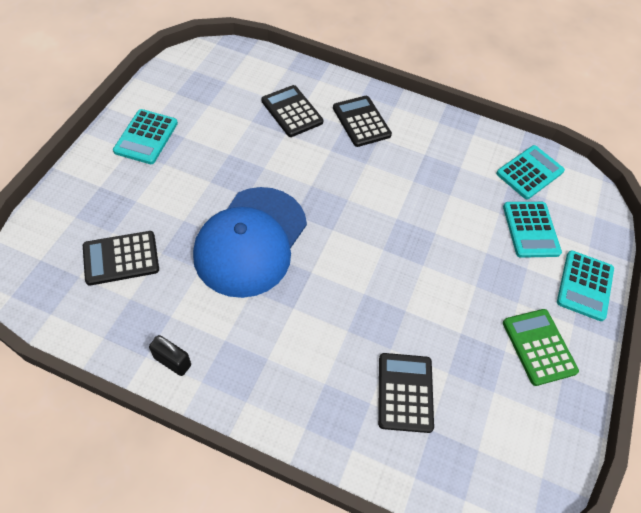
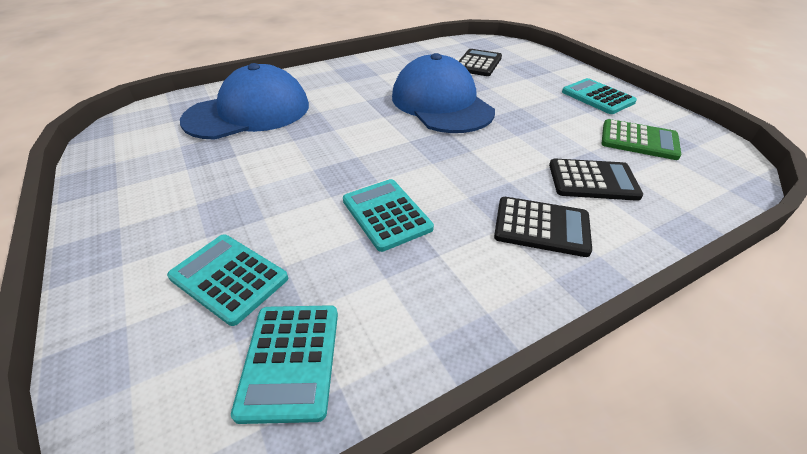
camera: 135 degrees right, 15 degrees down
black padlock [149,335,191,376] -> none
black calculator [378,353,434,433] -> blue cap [180,63,309,140]
green calculator [503,309,579,386] -> green calculator moved to [602,119,682,160]
turquoise calculator [557,250,614,321] -> turquoise calculator moved to [343,179,434,252]

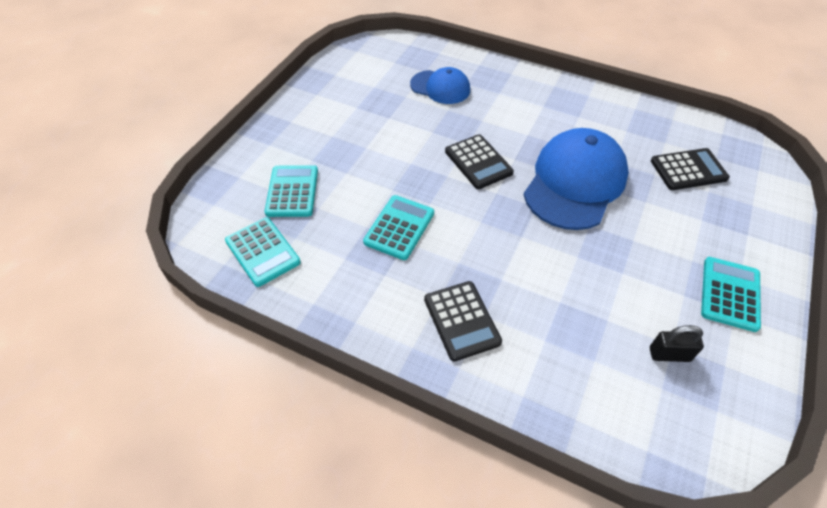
camera: 55 degrees right, 10 degrees up
blue cap [180,63,309,140] -> blue cap [410,67,470,104], size x0.57
turquoise calculator [231,305,338,424] -> turquoise calculator turned 90 degrees counterclockwise [225,217,301,287]
black calculator [549,159,643,201] -> black calculator moved to [445,134,514,189]
green calculator [602,119,682,160] -> black padlock [650,325,704,362]

